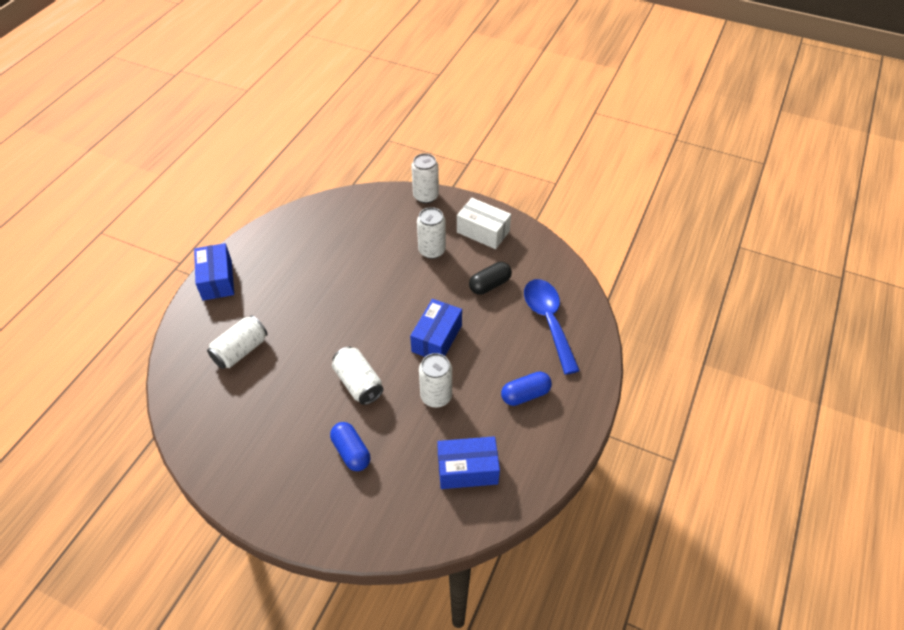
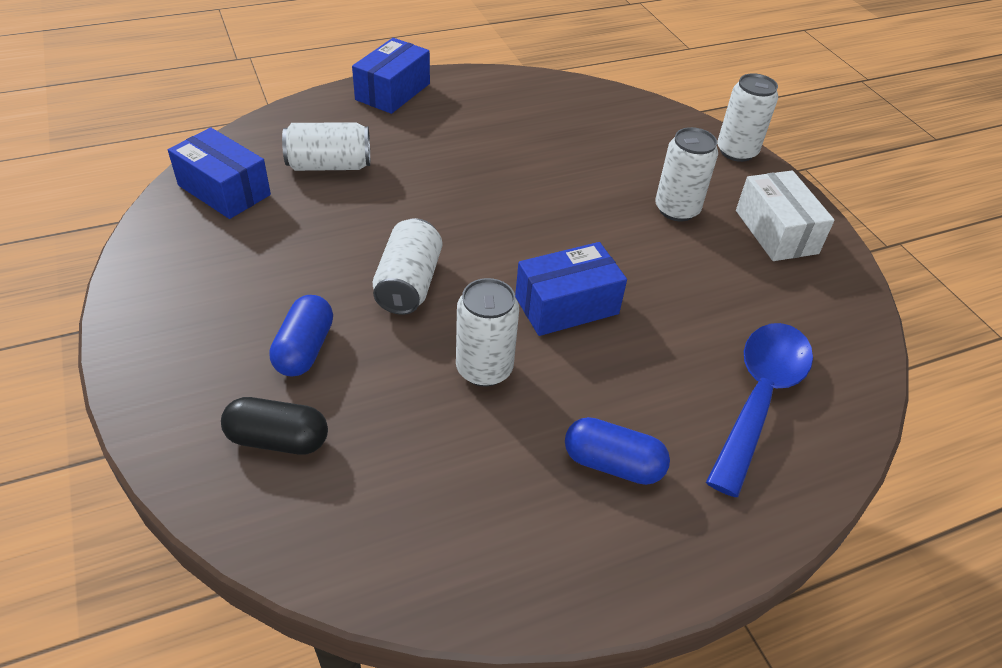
camera: 40 degrees right, 5 degrees down
blue box [437,436,500,489] -> blue box moved to [168,128,271,219]
black capsule [469,262,512,295] -> black capsule moved to [221,397,328,455]

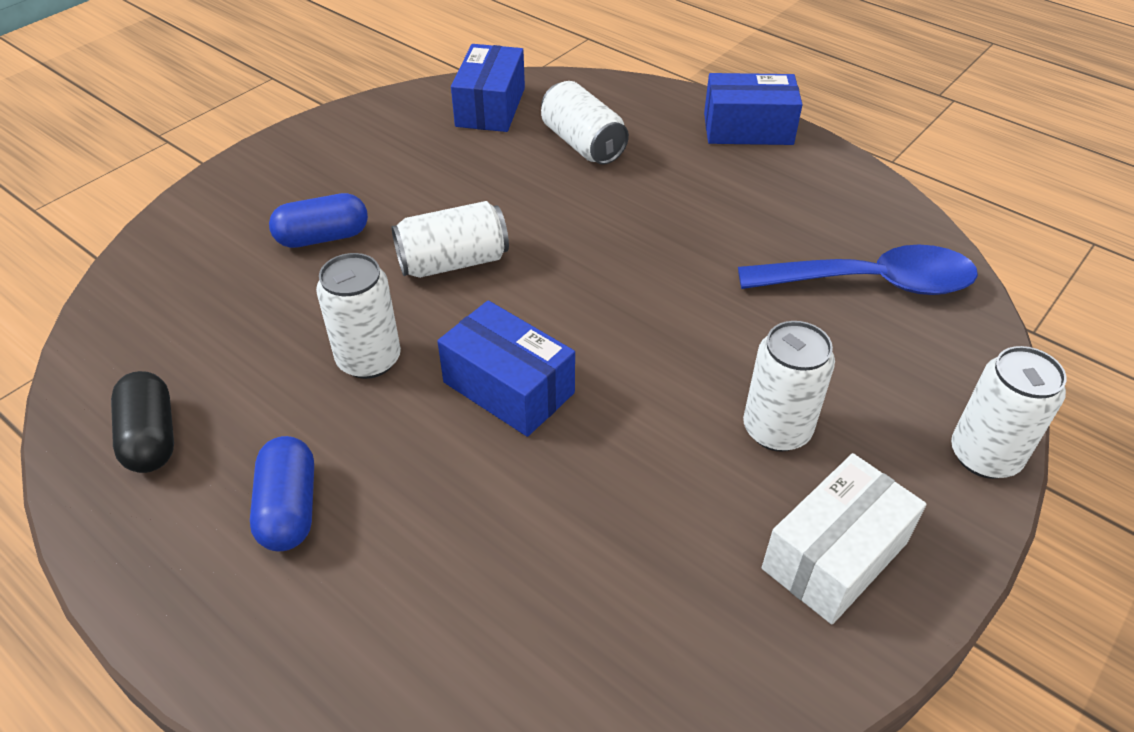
camera: 65 degrees right, 0 degrees up
black capsule [221,397,328,455] -> black capsule moved to [111,371,174,473]
blue spoon [706,323,813,497] -> blue spoon moved to [738,244,978,295]

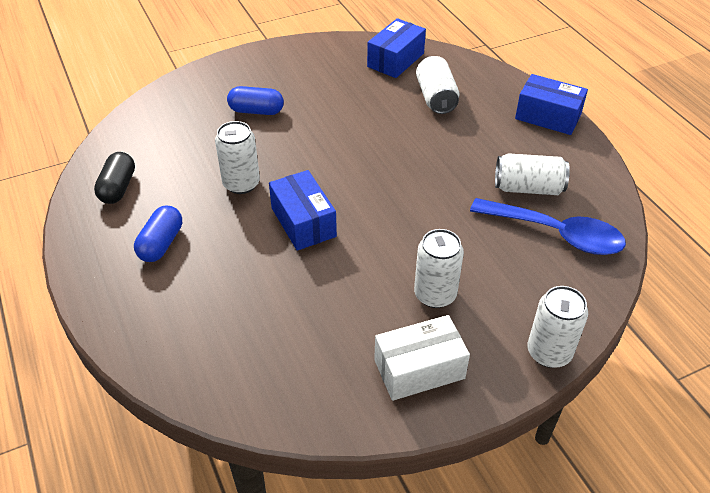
camera: 25 degrees right, 0 degrees up
white can [392,201,509,278] -> white can moved to [495,153,570,195]

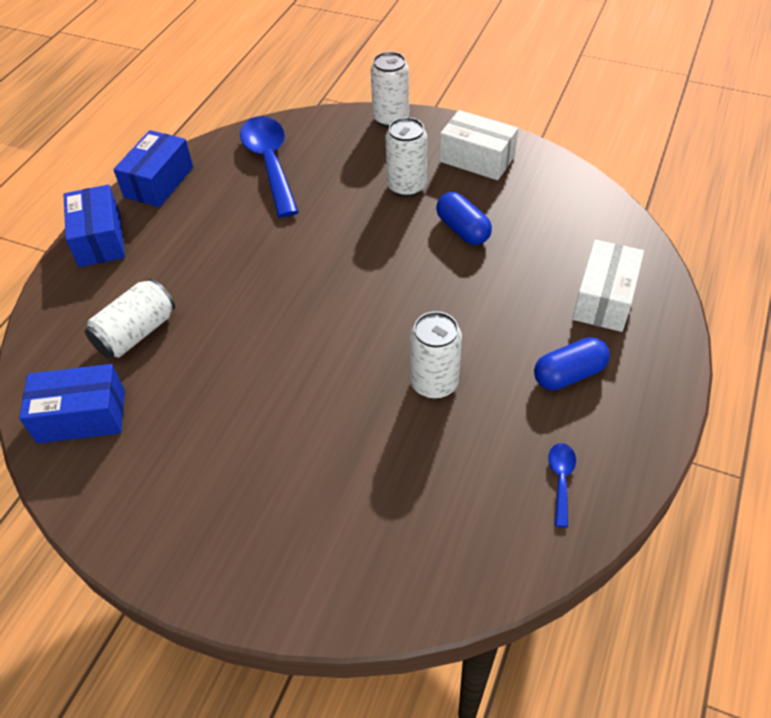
camera: 130 degrees left, 5 degrees up
black capsule [94,152,135,204] -> blue spoon [548,443,576,527]
blue capsule [227,86,284,115] -> blue capsule moved to [436,192,492,245]
blue box [269,170,337,251] -> blue box moved to [113,130,193,207]
white can [495,153,570,195] -> none
none -> white box [573,239,644,332]

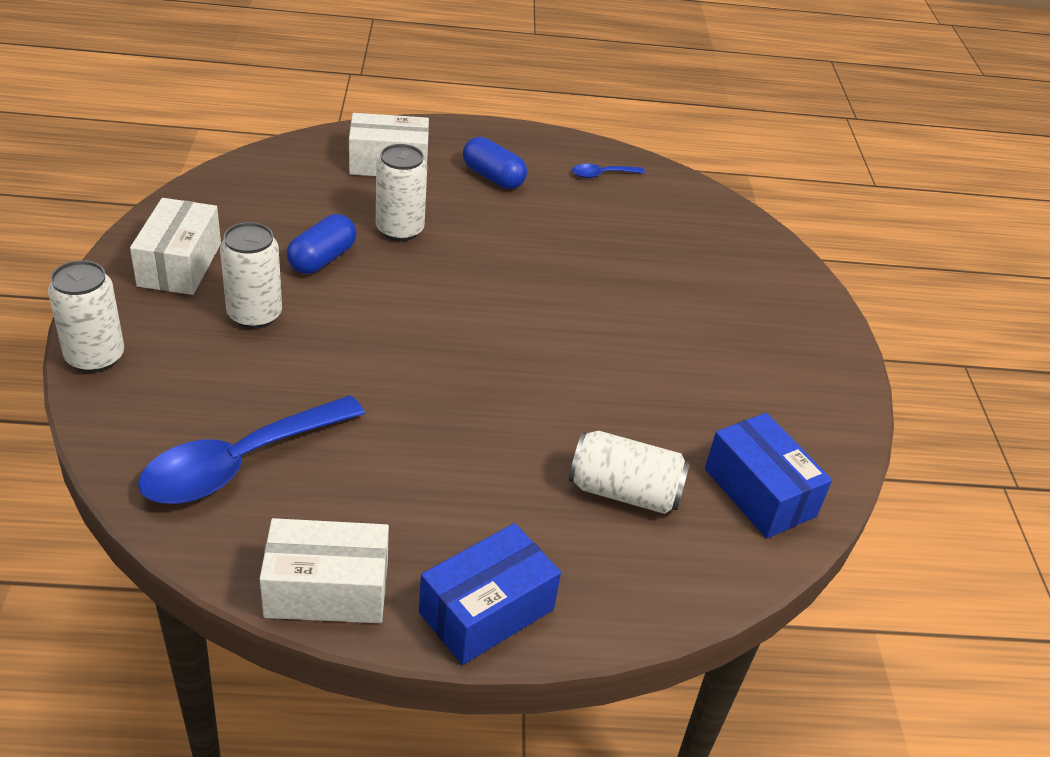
camera: 120 degrees left, 10 degrees down
blue box [113,130,193,207] -> white box [260,518,389,623]
white can [410,311,462,399] -> white can moved to [376,144,427,241]

